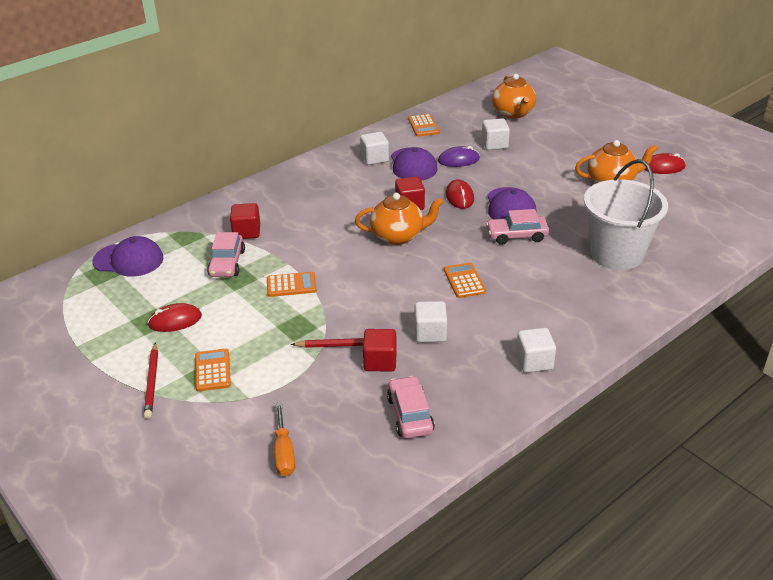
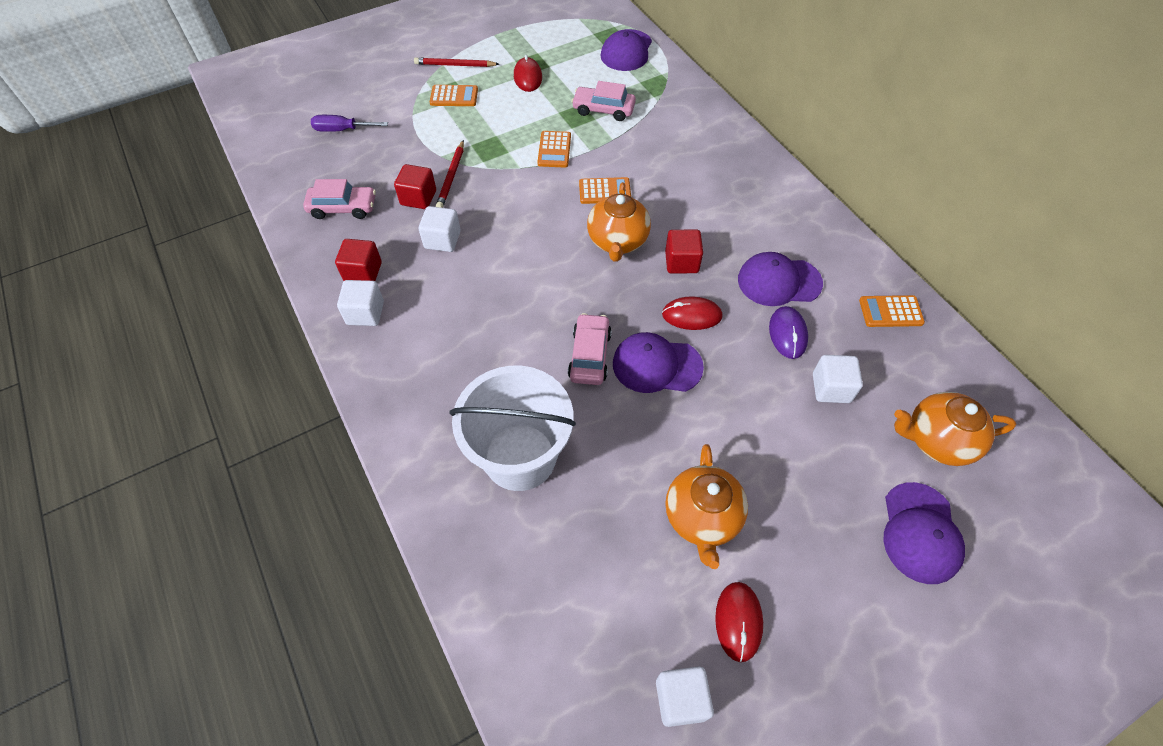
camera: 100 degrees right, 20 degrees up
red cube [230,203,260,239] -> red cube moved to [335,239,382,281]
orange screwdriver [274,402,295,476] -> purple screwdriver [311,115,388,132]
white cube [360,132,389,165] -> white cube moved to [656,667,714,727]
orange calculator [444,263,486,298] -> orange calculator moved to [579,177,631,204]
none -> purple cap [884,482,965,584]

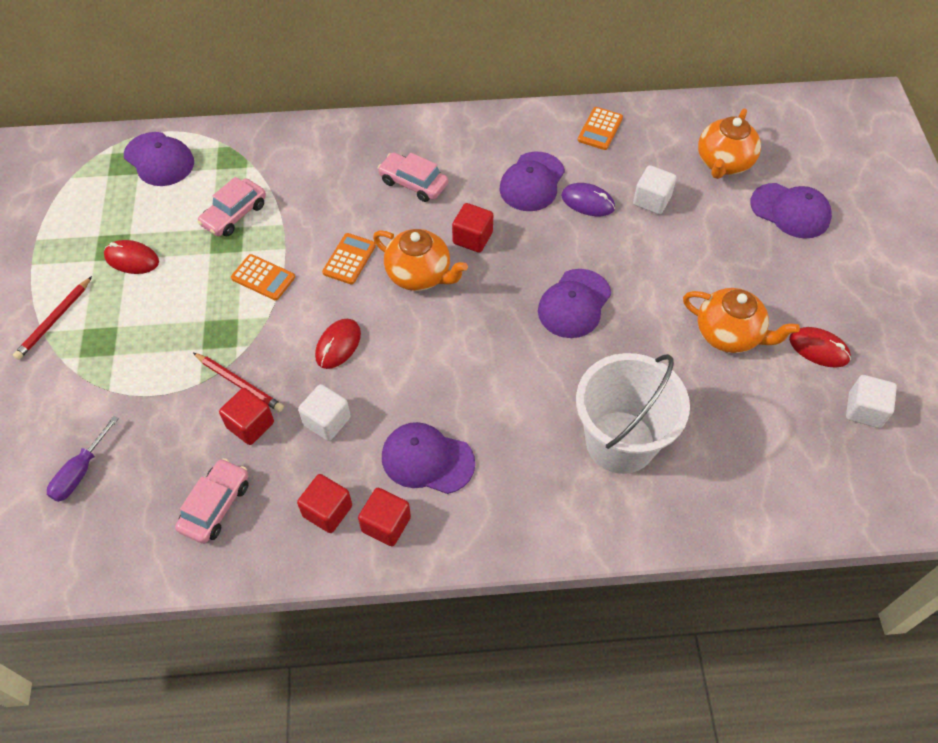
camera: 65 degrees left, 0 degrees up
white cube [337,280,384,326] -> red cube [358,488,411,546]
orange calculator [430,85,478,106] -> none
pink car [568,313,612,385] -> pink car moved to [378,152,448,202]
red mouse [662,296,723,330] -> red mouse moved to [315,319,361,369]
none -> purple cap [382,422,475,494]

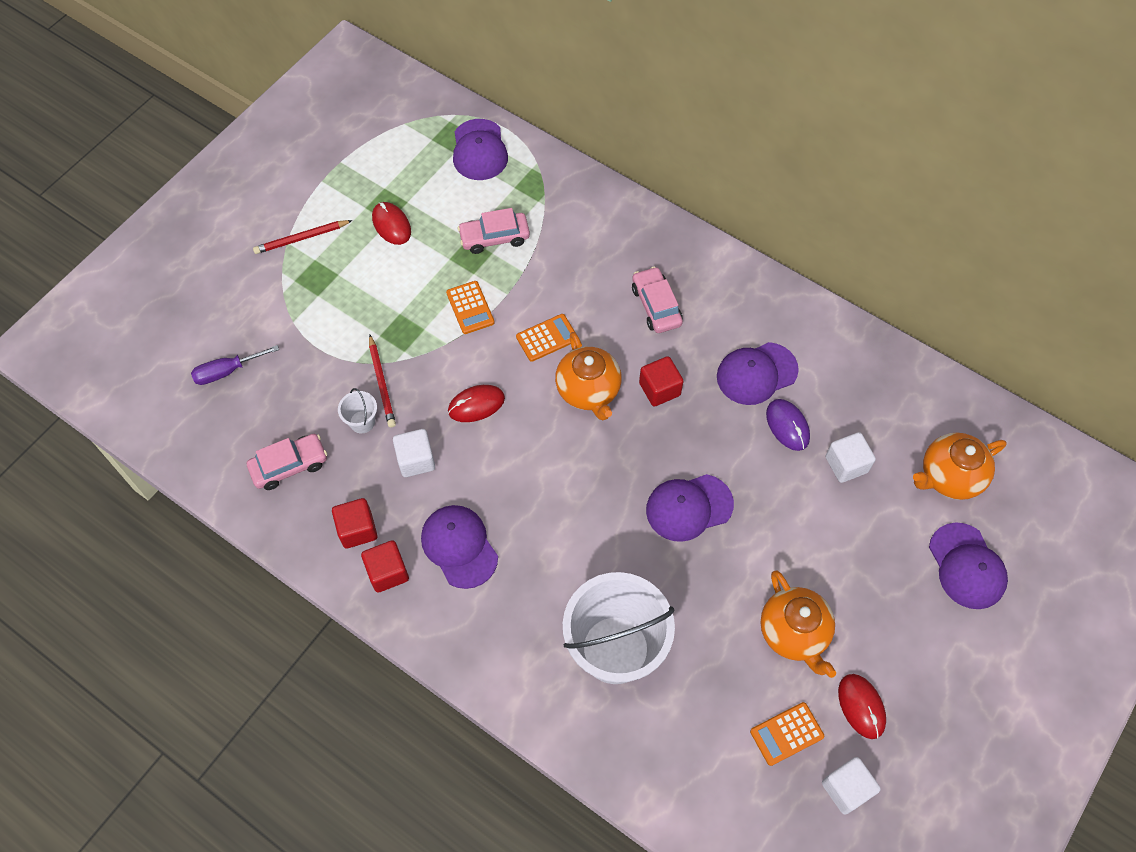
camera: 40 degrees right, 5 degrees up
red cube [219,388,274,445] -> white bucket [338,388,377,433]
orange calculator [578,107,623,150] -> orange calculator moved to [750,702,824,766]

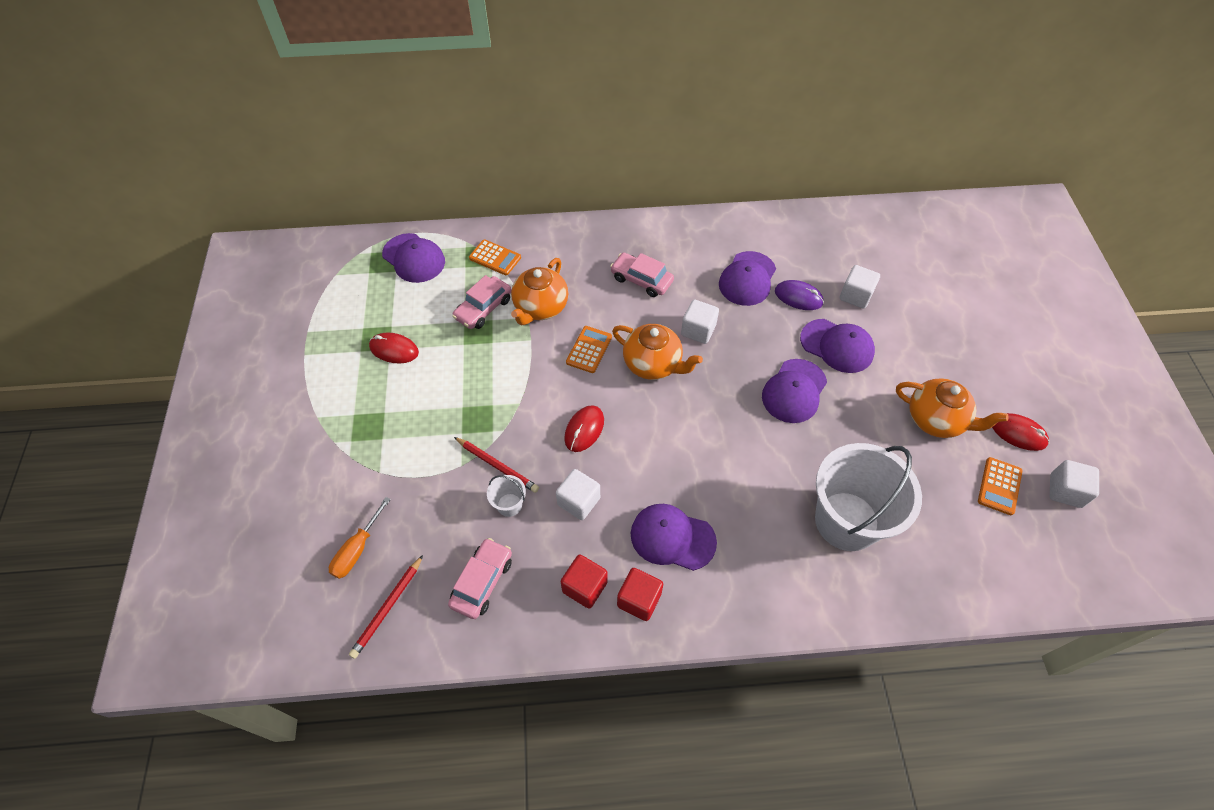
camera: 40 degrees left, 5 degrees down
purple screwdriver [191,345,279,385] -> orange screwdriver [329,497,391,579]
red pencil [253,220,353,254] -> red pencil moved to [349,555,423,659]
orange calculator [446,281,495,334] -> orange calculator moved to [469,239,521,275]
red cube [639,356,684,407] -> white cube [681,299,719,344]
orange teapot [913,433,1007,500] -> orange teapot moved to [511,258,568,325]
purple cap [929,522,1008,609] -> purple cap moved to [800,319,875,373]

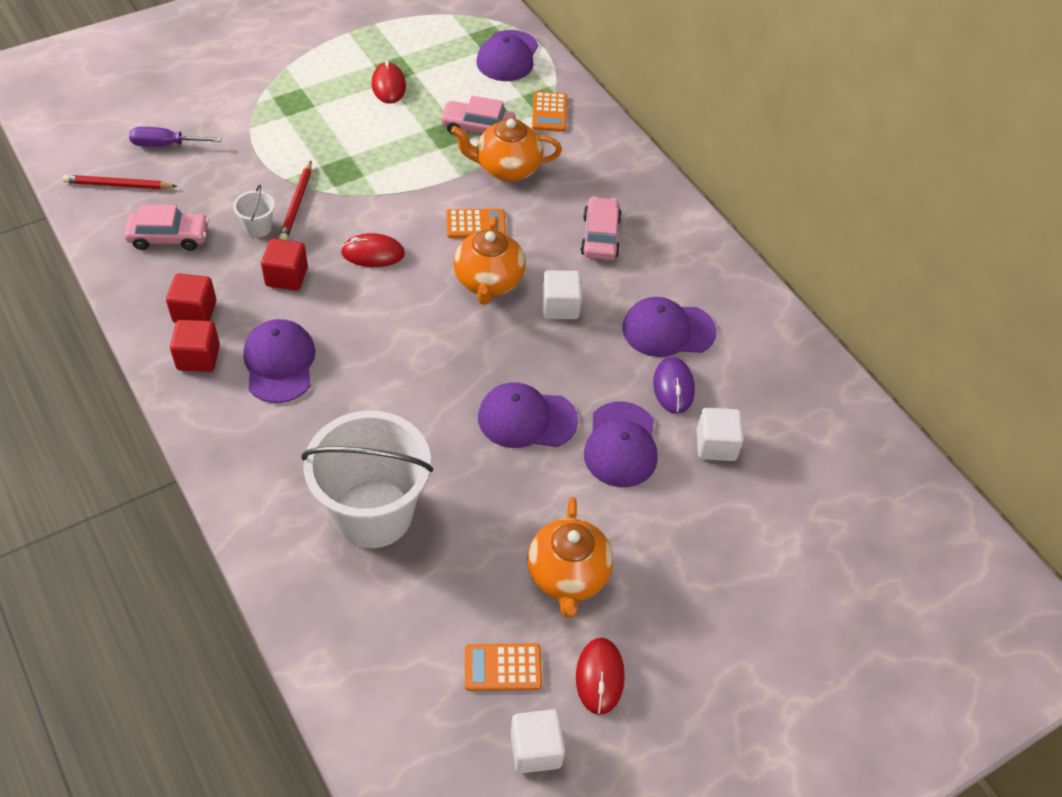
camera: 60 degrees right, 5 degrees down
orange screwdriver [329,497,391,579] -> purple screwdriver [129,127,222,147]
white cube [556,469,600,520] -> red cube [261,239,308,291]

